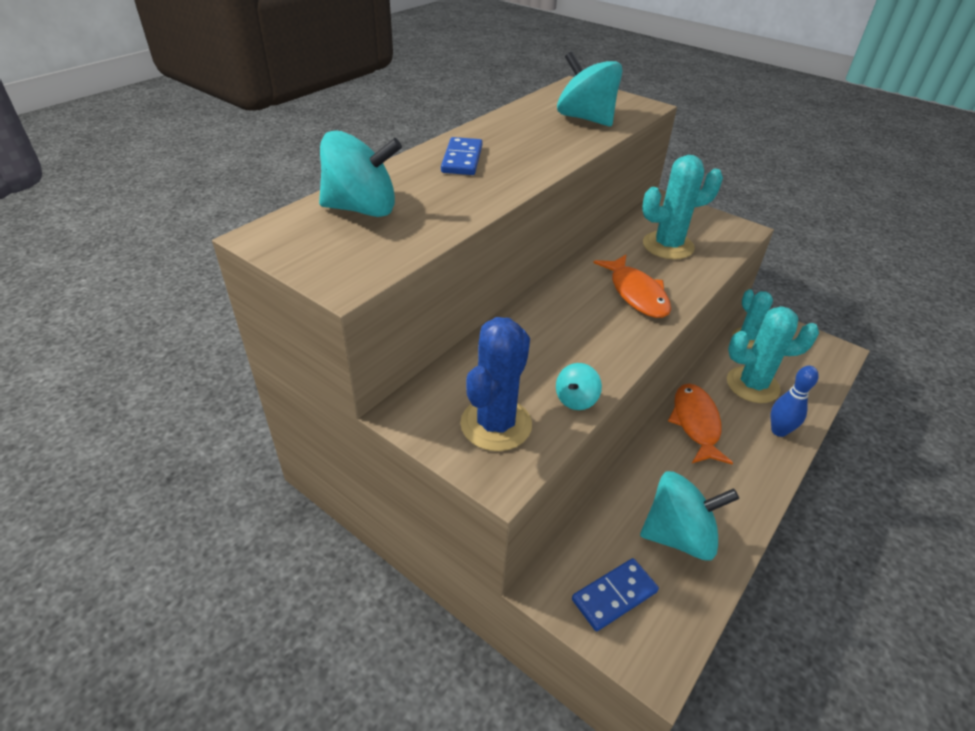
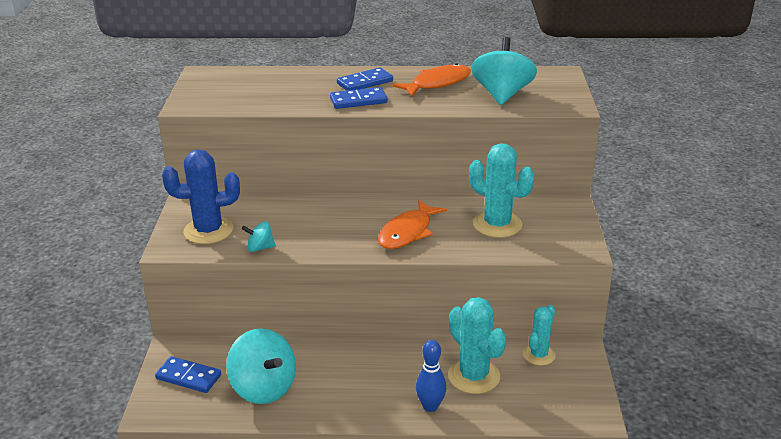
camera: 55 degrees right, 10 degrees down
turquoise spinning top [319,130,402,217] -> none
orange fish [668,383,733,465] -> orange fish moved to [393,63,471,97]
none -> blue domino [330,87,388,109]

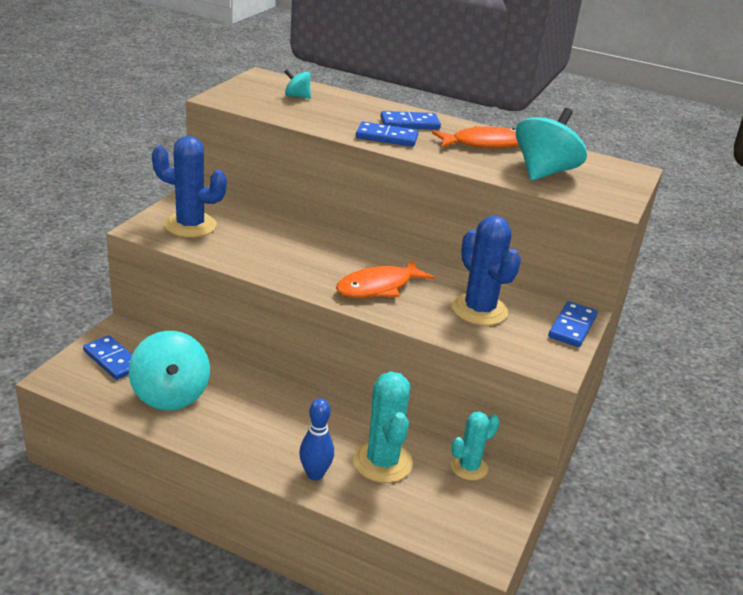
camera: 20 degrees right, 0 degrees up
turquoise spinning top [242,221,276,252] -> turquoise spinning top moved to [284,69,311,99]
turquoise cactus [469,143,534,238] -> blue cactus [452,216,521,326]
none -> blue domino [548,301,597,347]

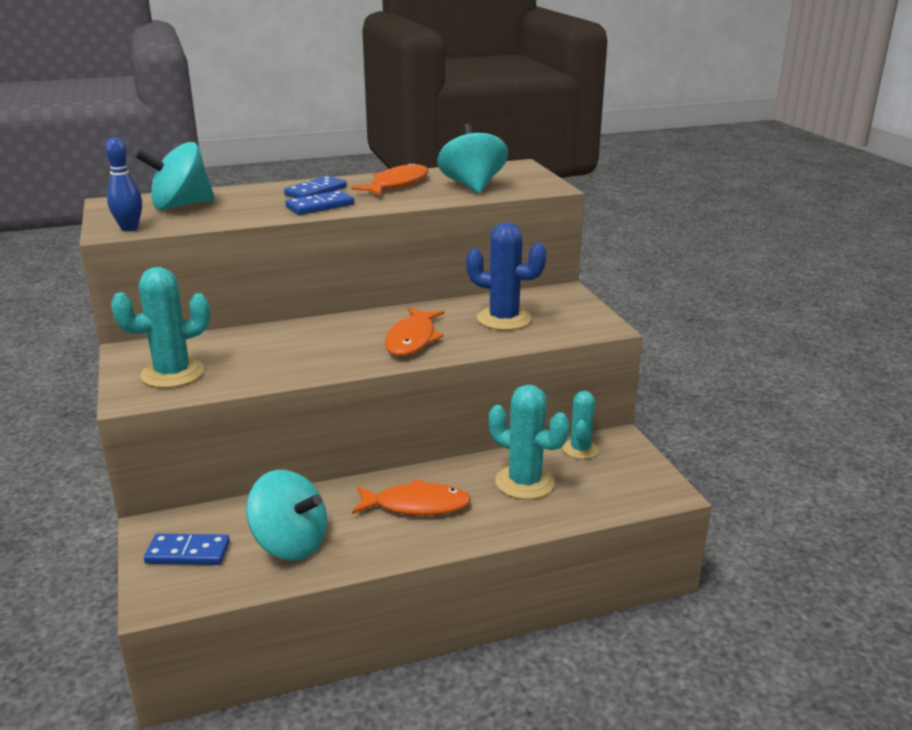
camera: 40 degrees left, 5 degrees down
blue cactus [152,136,227,238] -> turquoise cactus [111,267,210,388]
turquoise spinning top [284,69,311,99] -> turquoise spinning top [135,142,215,210], size x2.04
blue bowling pin [299,398,334,480] -> blue bowling pin moved to [105,138,142,231]
blue domino [548,301,597,347] -> none
none -> orange fish [352,479,471,515]

